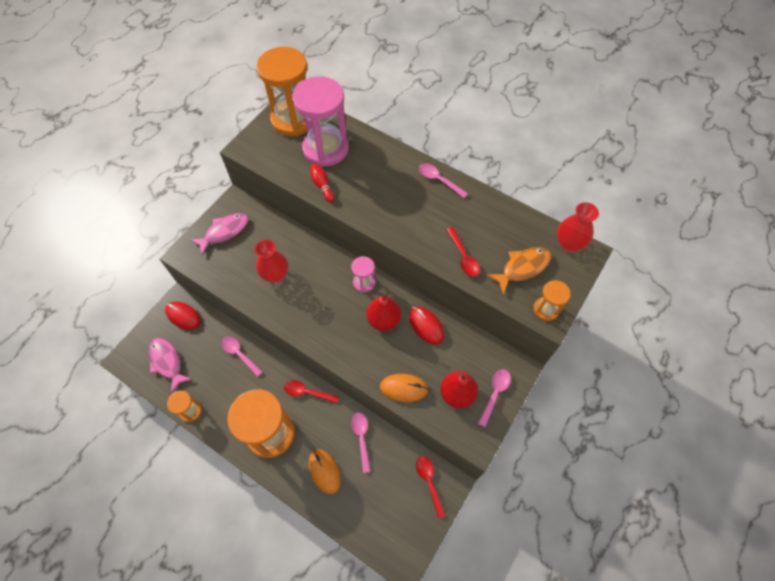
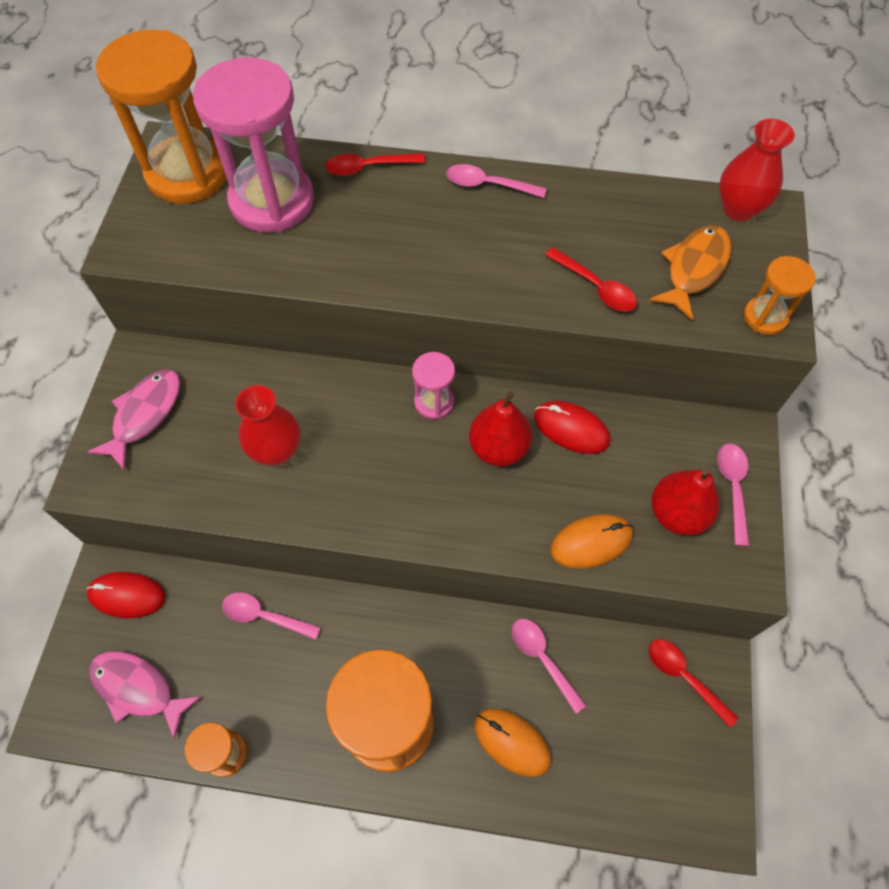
camera: 25 degrees left, 0 degrees up
red spoon [284,380,339,403] -> red spoon moved to [325,153,425,176]
red bowling pin [310,164,334,202] -> none

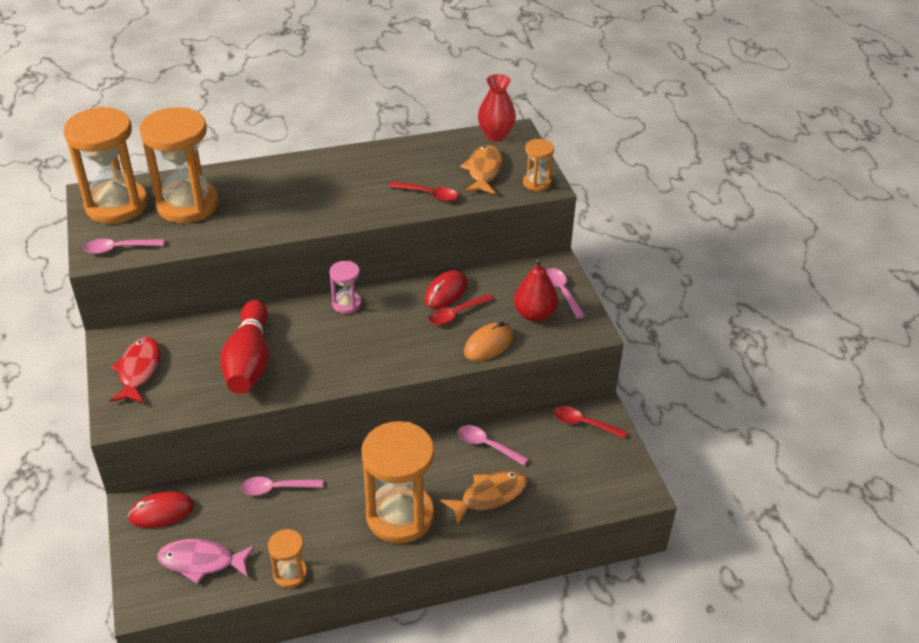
camera: 25 degrees left, 20 degrees down
pink fish [88,369,180,471] -> red fish [109,337,160,403]
pink hourglass [193,57,314,233] -> orange hourglass [139,107,219,223]
red vase [235,385,300,465] -> red bowling pin [220,300,269,394]
red spoon [325,153,425,176] -> red spoon moved to [428,294,494,325]
pink spoon [447,164,547,198] -> pink spoon moved to [83,239,164,254]
red pear [469,391,532,466] -> none
orange mouse [474,709,551,777] -> orange fish [440,470,527,525]
red mouse [534,401,610,454] -> red mouse turned 60 degrees counterclockwise [425,270,468,308]

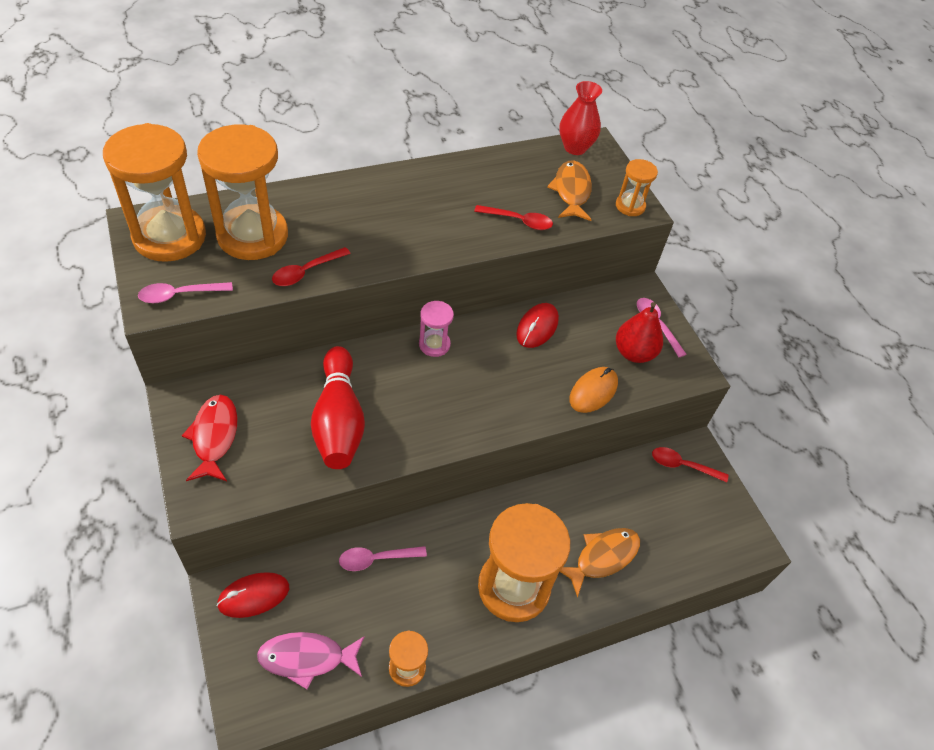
camera: 10 degrees left, 10 degrees up
red spoon [428,294,494,325] -> red spoon moved to [272,247,351,286]
pink spoon [458,425,529,465] -> none

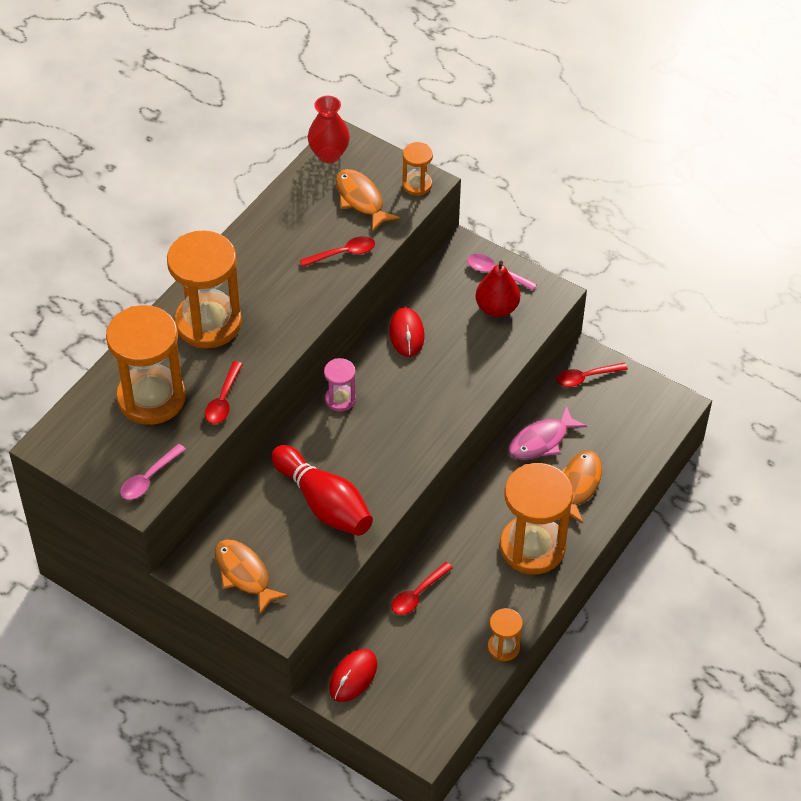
camera: 30 degrees left, 0 degrees up
orange hourglass [103,123,206,262] -> orange hourglass moved to [167,231,242,348]
red fish [182,395,238,481] -> orange fish [214,539,289,614]
pink fish [257,632,365,689] -> pink fish moved to [509,405,587,460]
pink spoon [339,546,427,571] -> red spoon [391,562,453,615]
orange mouse [569,367,618,413] -> none

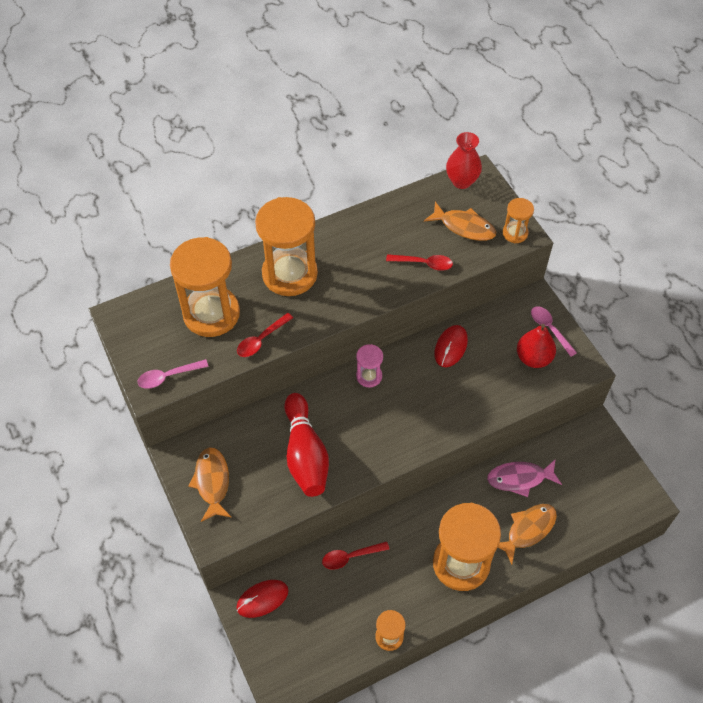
camera: 30 degrees right, 5 degrees up
orange fish [335,169,400,232] -> orange fish turned 120 degrees clockwise [424,202,496,241]
red spoon [556,363,628,387] -> none

